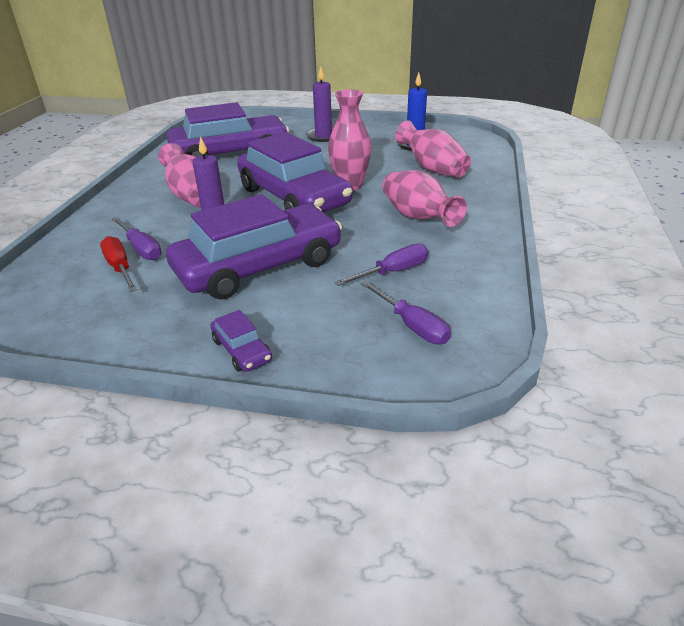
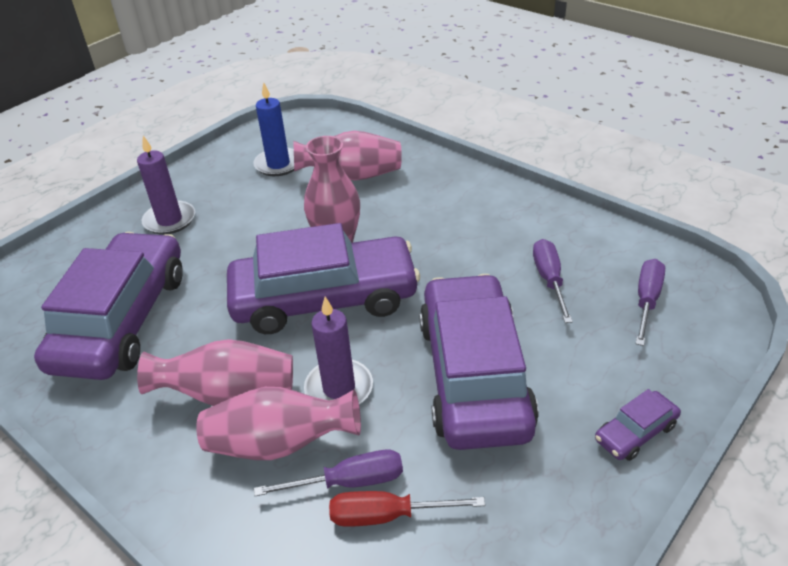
camera: 60 degrees left, 5 degrees up
purple car [210,310,272,372] -> purple car turned 150 degrees clockwise [595,389,681,461]
purple screwdriver [361,281,451,344] -> purple screwdriver turned 60 degrees counterclockwise [636,259,665,346]
pink vase [382,170,467,227] -> pink vase moved to [196,387,361,460]

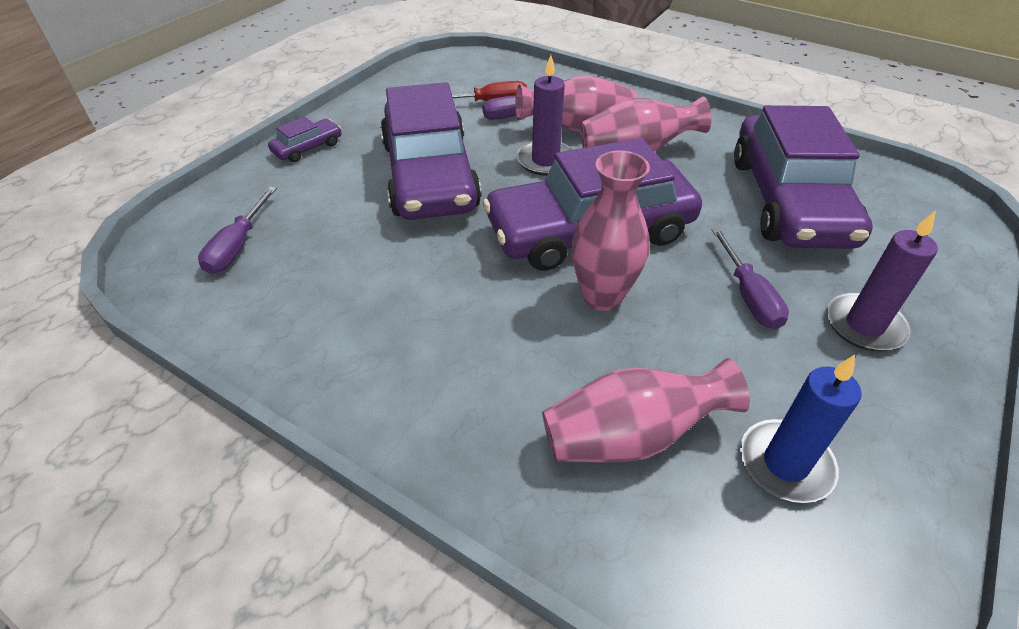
camera: 170 degrees right, 5 degrees up
purple screwdriver [533,239,573,323] -> purple screwdriver moved to [711,228,789,329]

